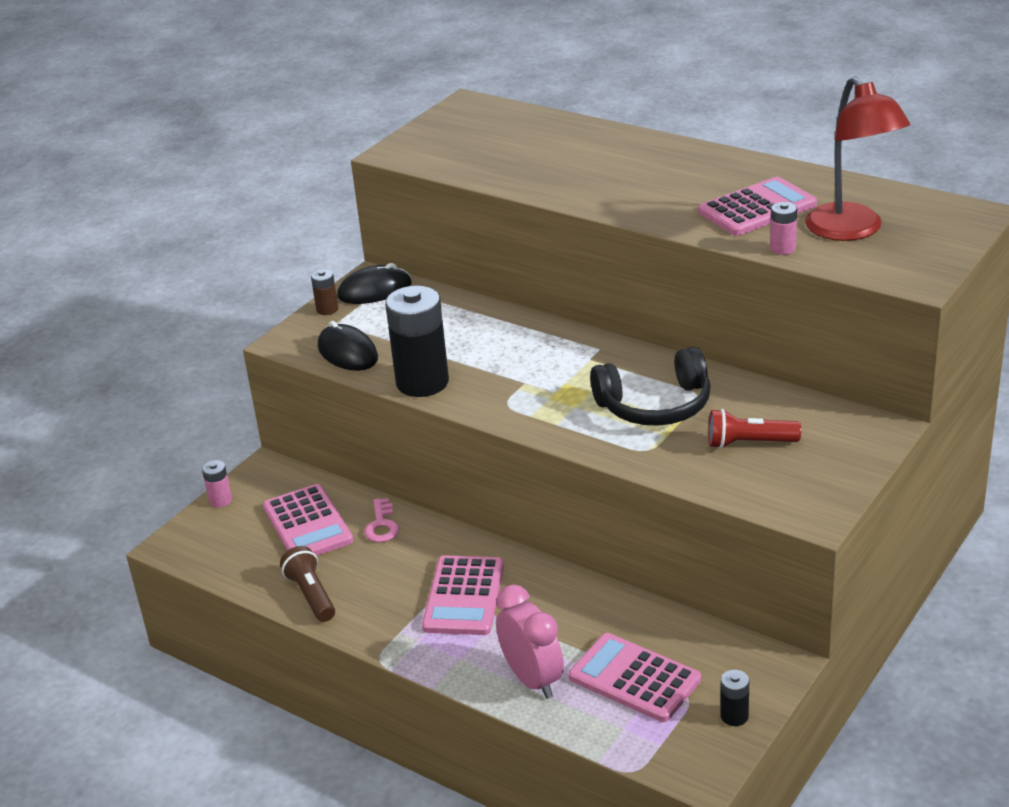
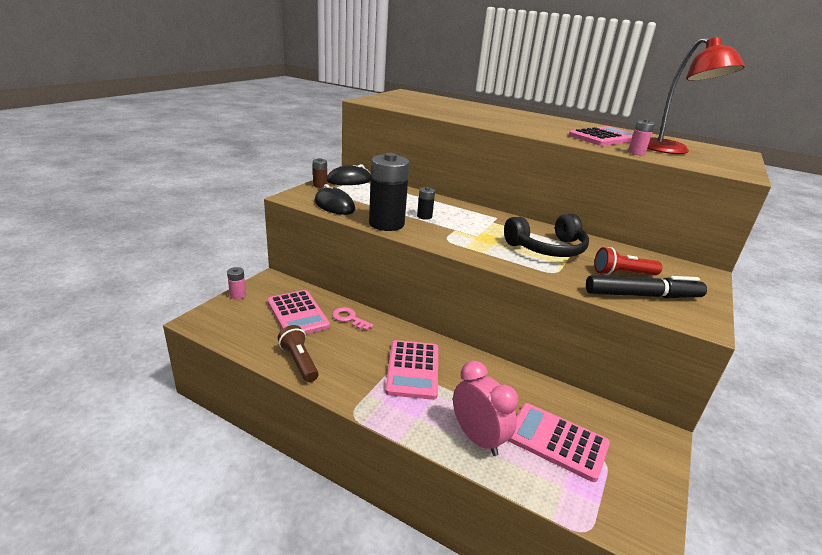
camera: 10 degrees left, 5 degrees down
pink key [364,498,399,542] -> pink key turned 135 degrees clockwise [332,307,373,331]
black battery [720,670,749,726] -> black battery moved to [417,187,435,220]
none -> black marker [586,275,707,298]

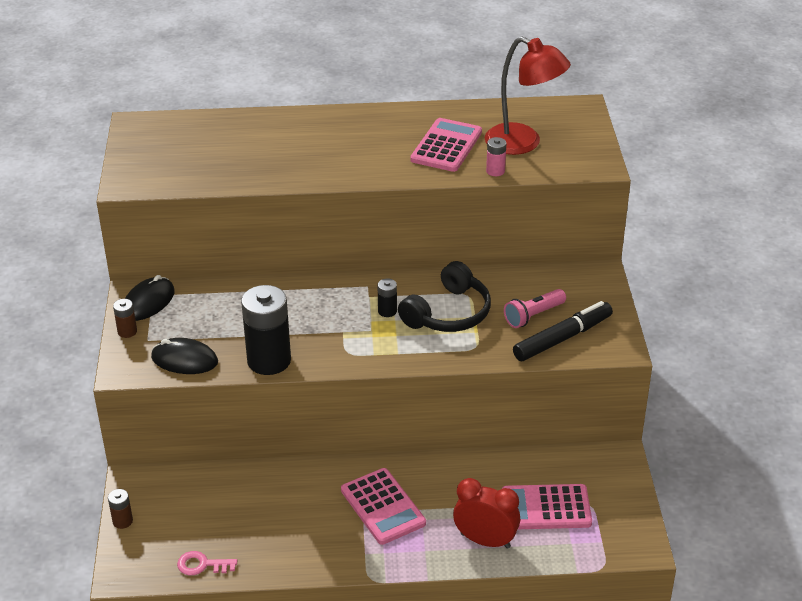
camera: 30 degrees left, 10 degrees up
pink battery [227,267,246,300] -> brown battery [108,489,133,529]
pink calculator [267,290,330,334] -> none
brown flashlight [278,325,319,382] -> none
pink key [332,307,373,331] -> pink key moved to [177,551,237,575]
black battery [417,187,435,220] -> black battery moved to [377,278,397,317]
pink clock [453,361,518,456] -> red clock [453,478,520,549]
red flashlight [594,247,662,275] -> pink flashlight [504,289,566,328]

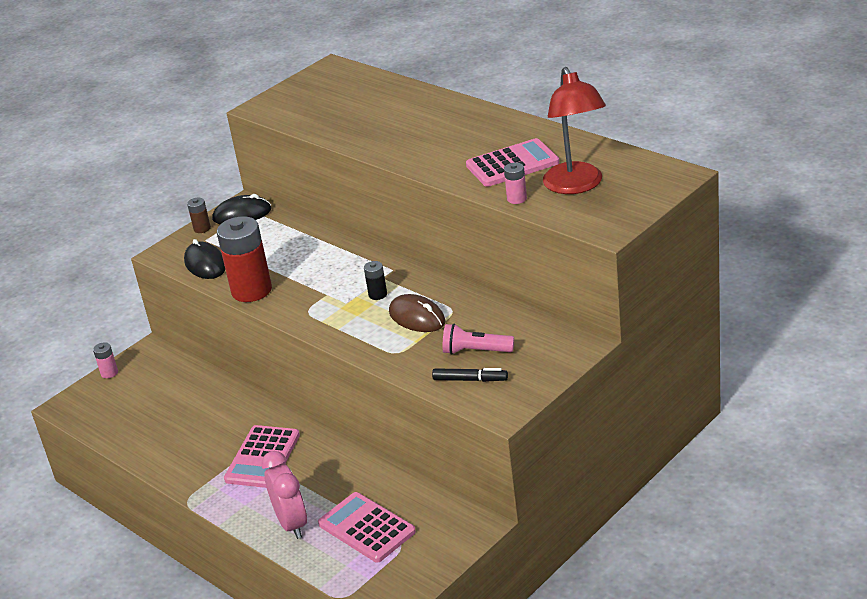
camera: 50 degrees right, 5 degrees down
brown battery [108,489,133,529] -> pink battery [93,342,118,378]
pink key [177,551,237,575] -> none
black battery [241,285,291,375] -> red battery [217,216,272,302]
black headphones [398,261,491,332] -> brown mouse [389,294,446,332]
red clock [453,478,520,549] -> pink clock [261,451,307,539]
black marker [513,301,613,361] -> black marker [432,368,508,382], size x0.60

